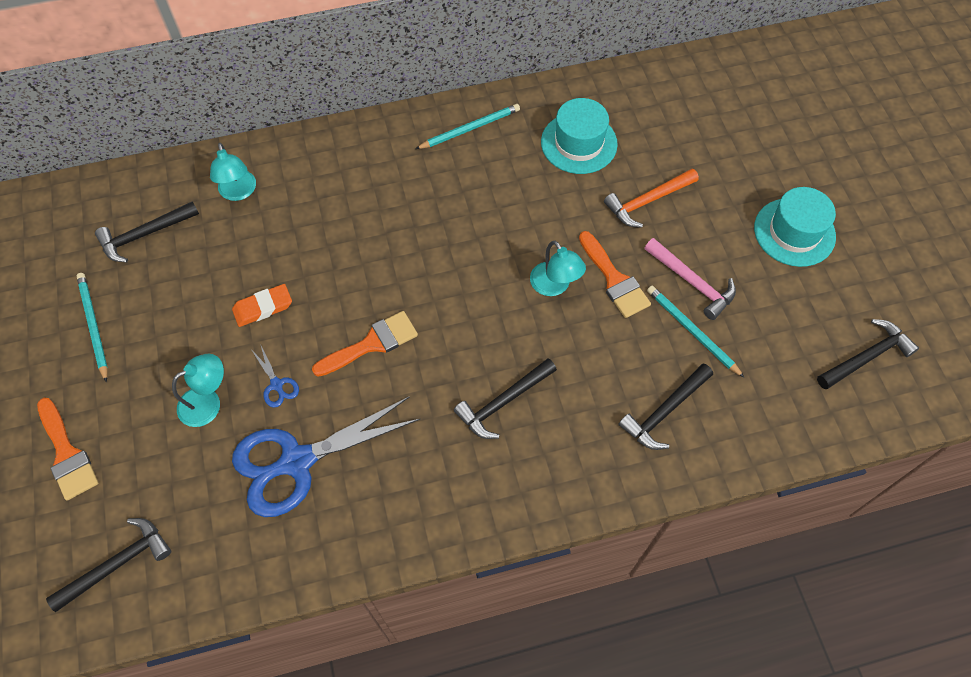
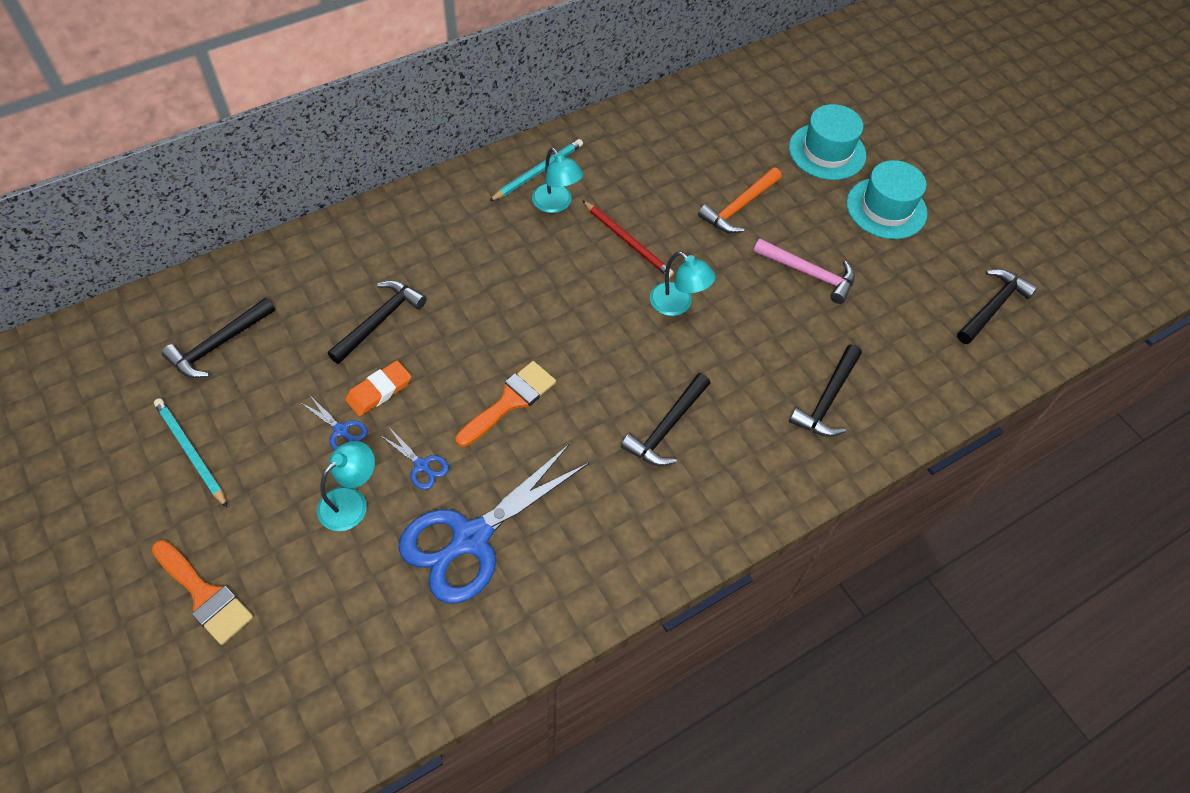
camera: 20 degrees left, 5 degrees down
black hammer [46,518,171,612] -> black hammer moved to [328,280,427,364]
turquoise lamp [210,143,256,201] -> turquoise lamp moved to [532,147,583,213]
turquoise hat [541,98,618,174] -> turquoise hat moved to [789,104,866,180]
orange brush [579,231,651,318] -> none
turquoise pencil [647,286,745,378] -> none
none -> blue scissors [300,397,368,450]
none -> red pencil [582,200,674,278]

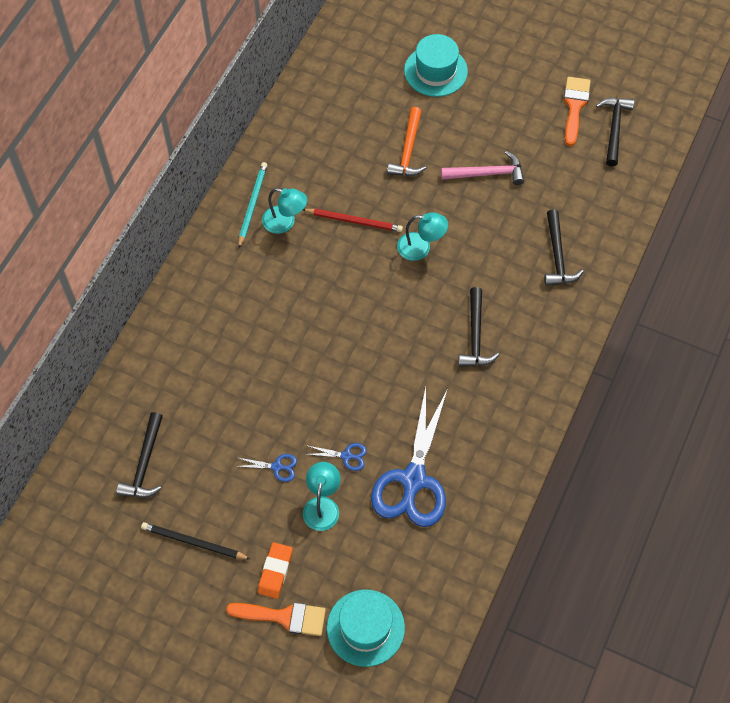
camera: 30 degrees left, 5 degrees up
turquoise pencil [154,398,227,507] -> black pencil [141,522,250,559]
black hammer [328,280,427,364] -> none
orange eraser [345,361,411,416] -> orange eraser moved to [258,542,293,599]
orange brush [456,361,556,447] -> orange brush moved to [564,77,591,146]
turquoise hat [846,160,927,239] -> turquoise hat moved to [327,589,405,667]

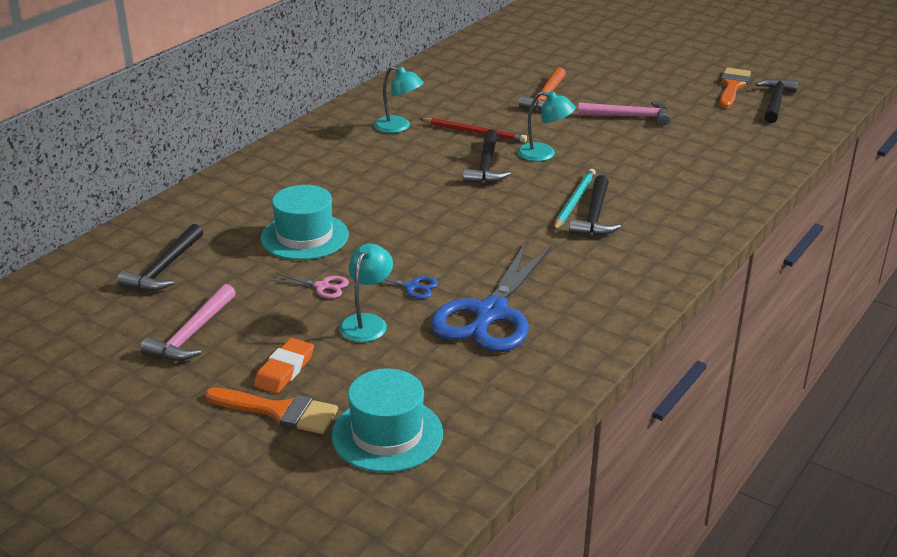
camera: 10 degrees right, 30 degrees down
black pencil [141,522,250,559] -> pink hammer [141,284,236,361]
blue scissors [235,454,297,482] -> pink scissors [271,273,349,299]
turquoise pencil [238,162,267,248] -> turquoise pencil moved to [554,169,596,230]
turquoise hat [404,34,468,97] -> turquoise hat moved to [261,185,349,260]
black hammer [544,209,584,286] -> black hammer moved to [463,129,511,183]

